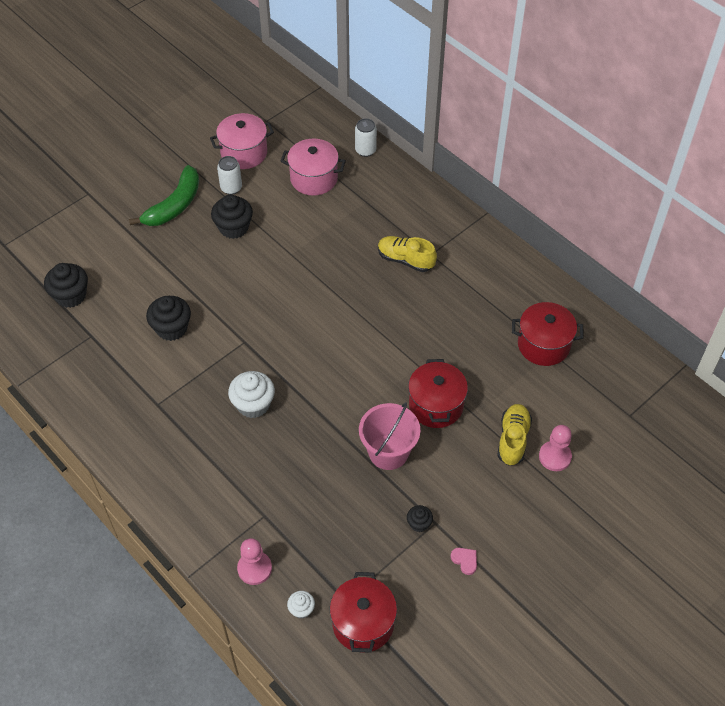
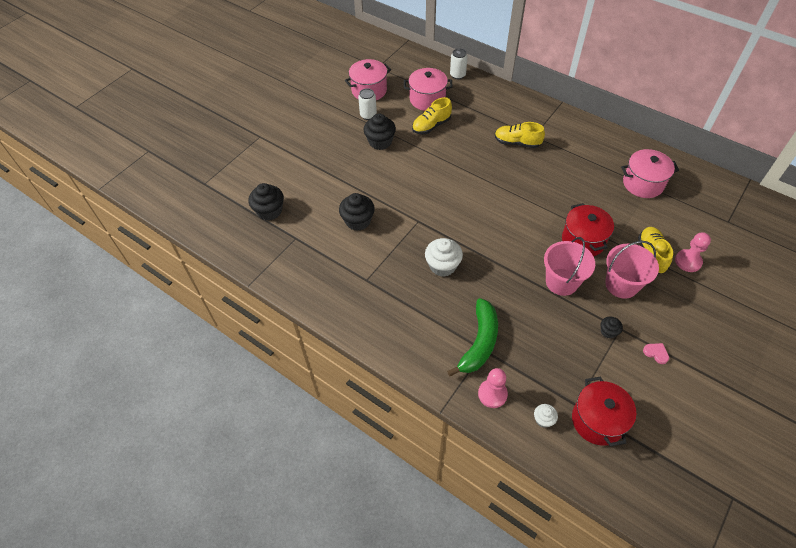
camera: 10 degrees left, 0 degrees up
green banana [129,165,199,226] -> green banana moved to [447,298,498,377]
red pot [512,302,584,366] -> pink pot [621,149,679,198]
none -> yellow shoe [412,97,452,134]
none -> pink bucket [605,241,659,299]

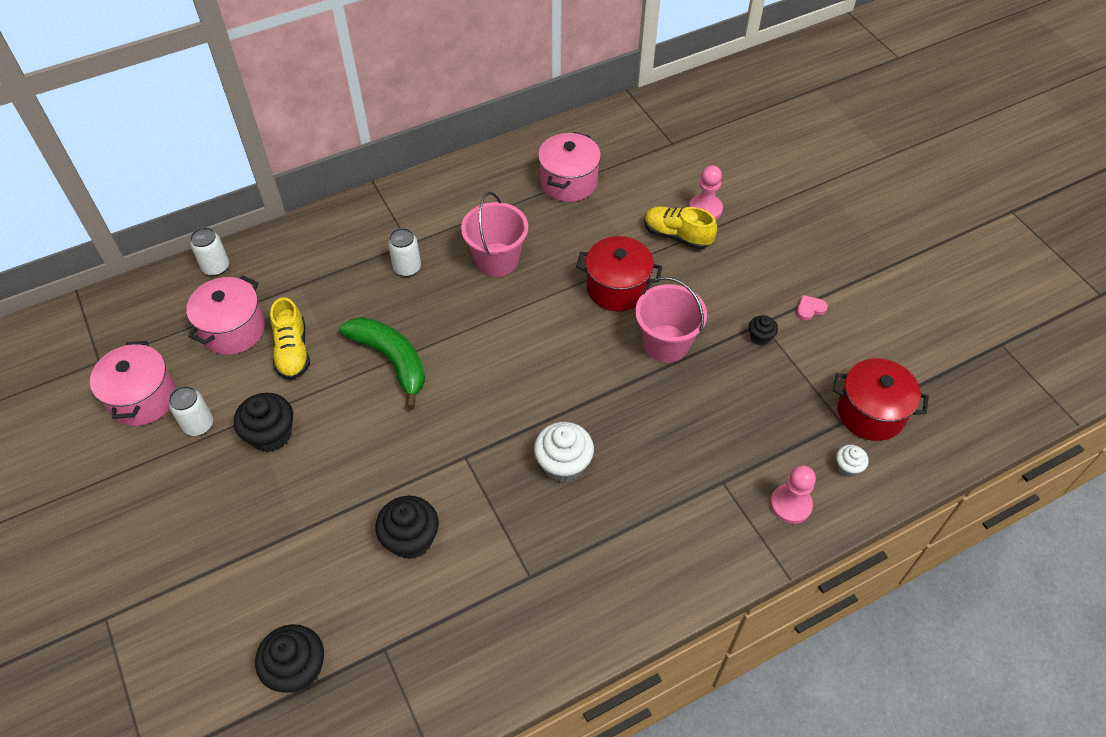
camera: 65 degrees left, 0 degrees up
green banana [447,298,498,377] -> green banana moved to [339,317,425,409]
yellow shoe [495,122,545,148] -> white can [388,228,421,277]
pink bucket [605,241,659,299] -> pink bucket moved to [461,192,528,277]

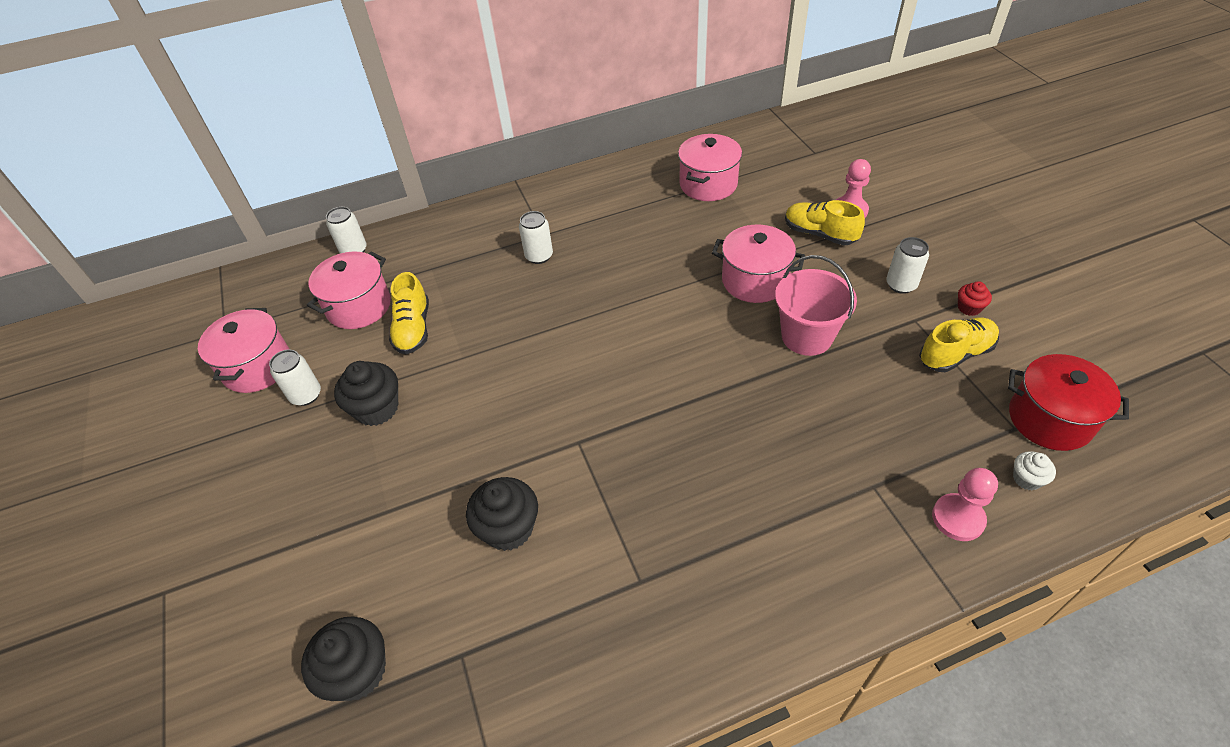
camera: 10 degrees right, 5 degrees down
green banana [339,317,425,409] -> none
pink bucket [461,192,528,277] -> none
white cupcake [534,422,594,482] -> none
red pot [576,236,662,311] -> pink pot [712,225,805,303]
black cupcake [749,316,778,345] -> none
pink heart [796,295,828,320] -> red cupcake [958,281,992,316]
none -> white can [886,237,929,294]
none -> yellow shoe [919,318,999,372]

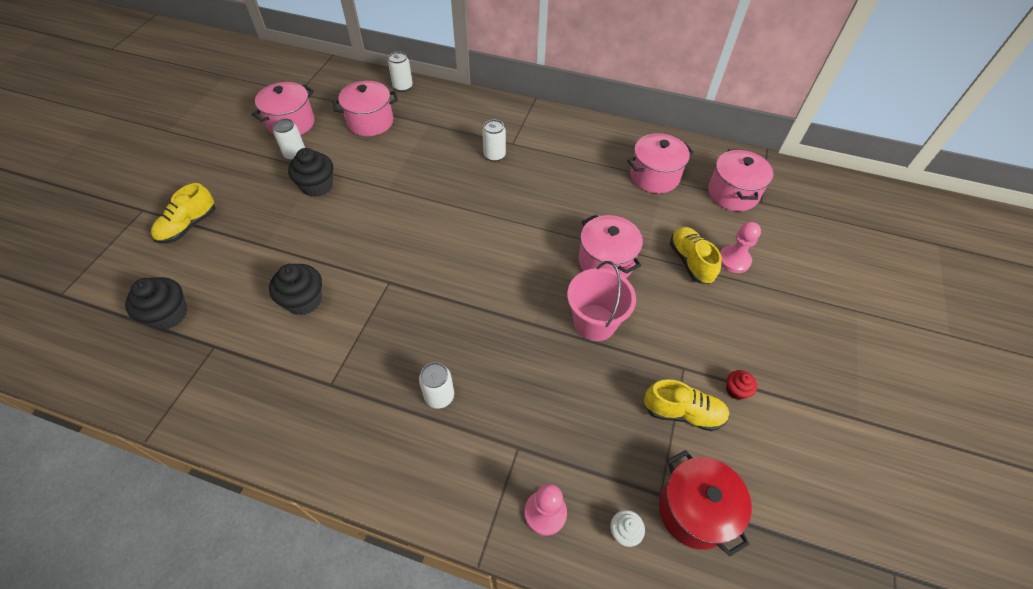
camera: 35 degrees right, 5 degrees up
yellow shoe [389,272,429,354] -> yellow shoe moved to [151,183,215,244]
white can [886,237,929,294] -> white can moved to [419,362,454,409]
none -> pink pot [708,149,773,211]

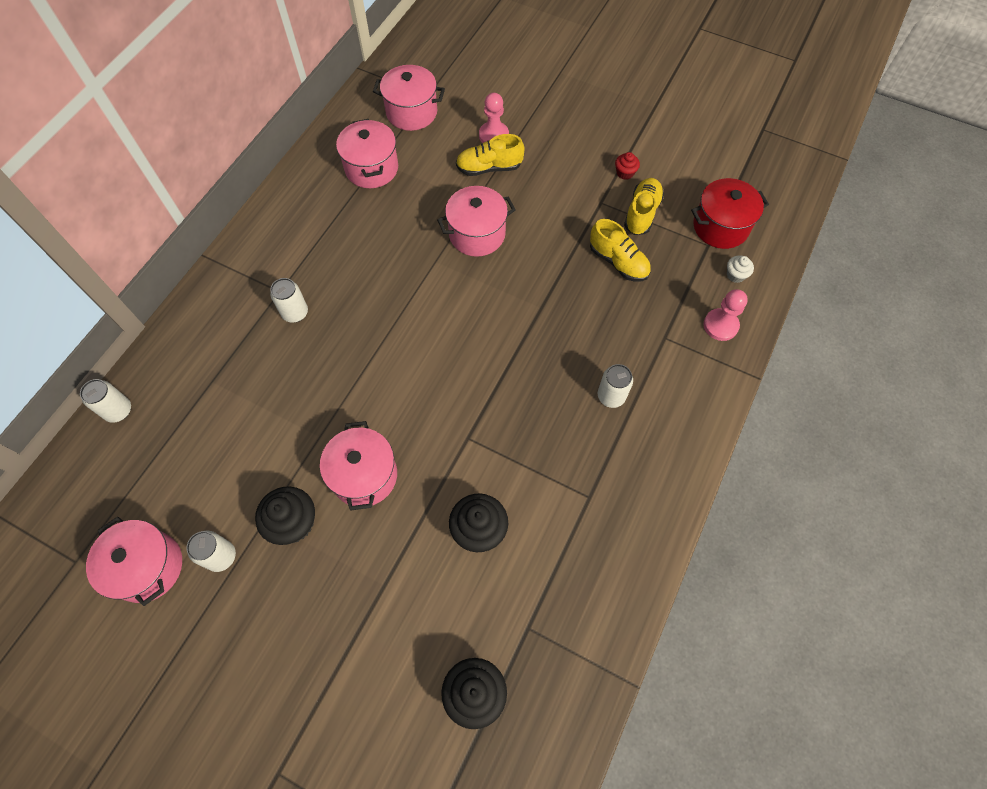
camera: 80 degrees left, 10 degrees up
yellow shoe [151,183,215,244] -> yellow shoe moved to [590,219,651,281]
pink pot [333,81,398,136] -> pink pot moved to [320,421,397,511]
pink bucket [567,261,636,341] -> none

